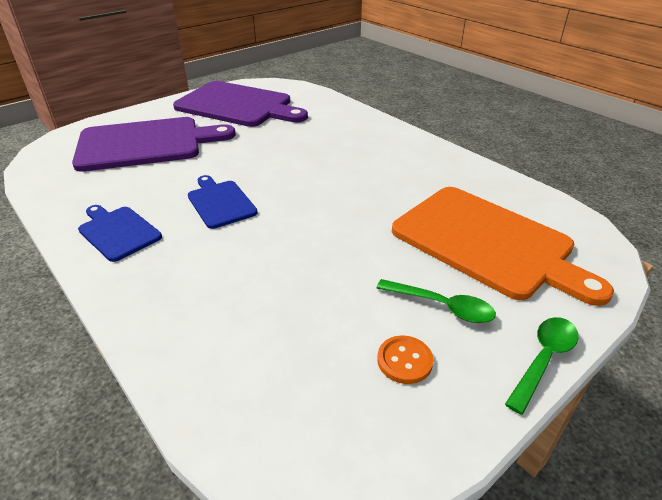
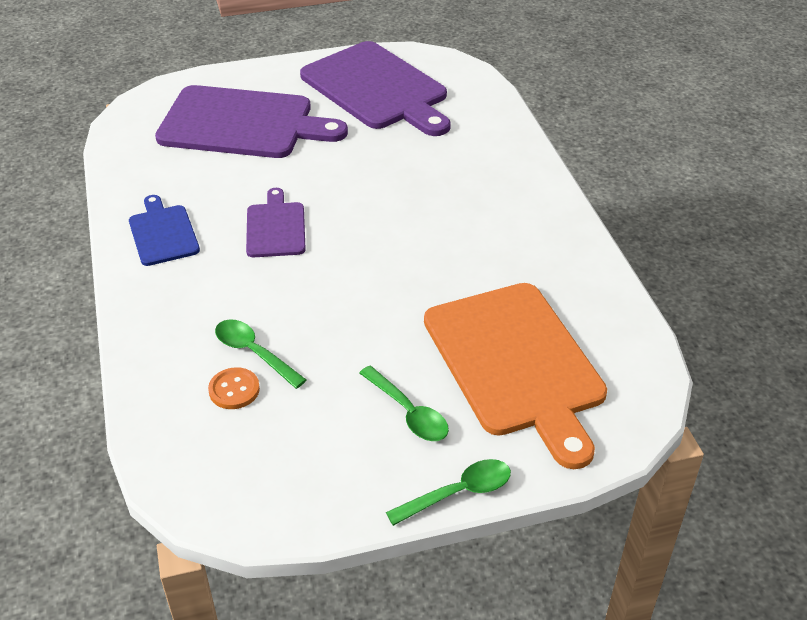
camera: 25 degrees right, 5 degrees up
blue cutting board [188,175,258,229] -> purple cutting board [246,188,306,257]
orange button [377,335,433,384] -> orange button moved to [208,367,260,409]
none -> green spoon [215,319,306,389]

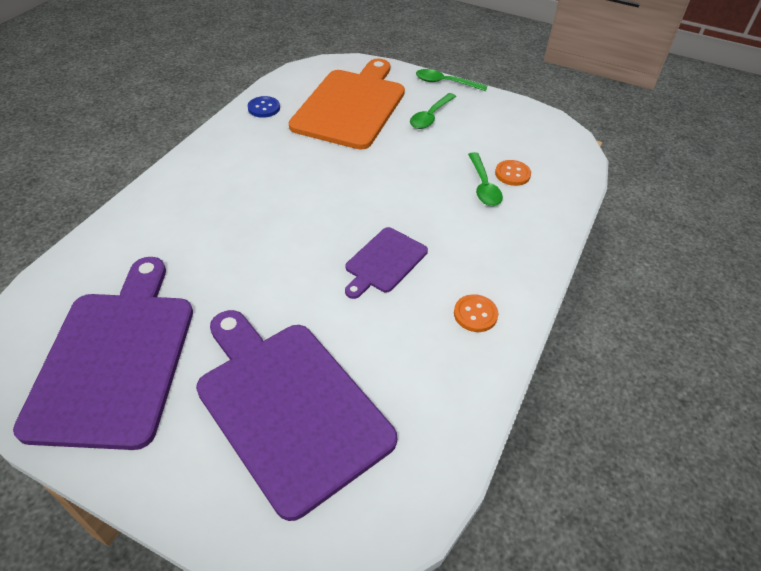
camera: 140 degrees left, 5 degrees up
blue cutting board [129,195,200,266] -> orange button [454,294,498,332]
green spoon [359,366,449,441] -> green spoon turned 150 degrees counterclockwise [410,93,456,129]
none -> blue button [248,96,280,118]

